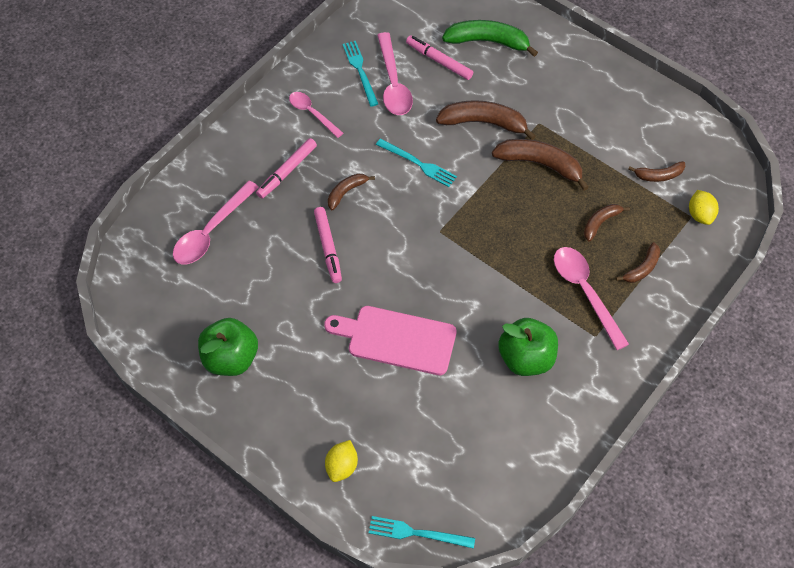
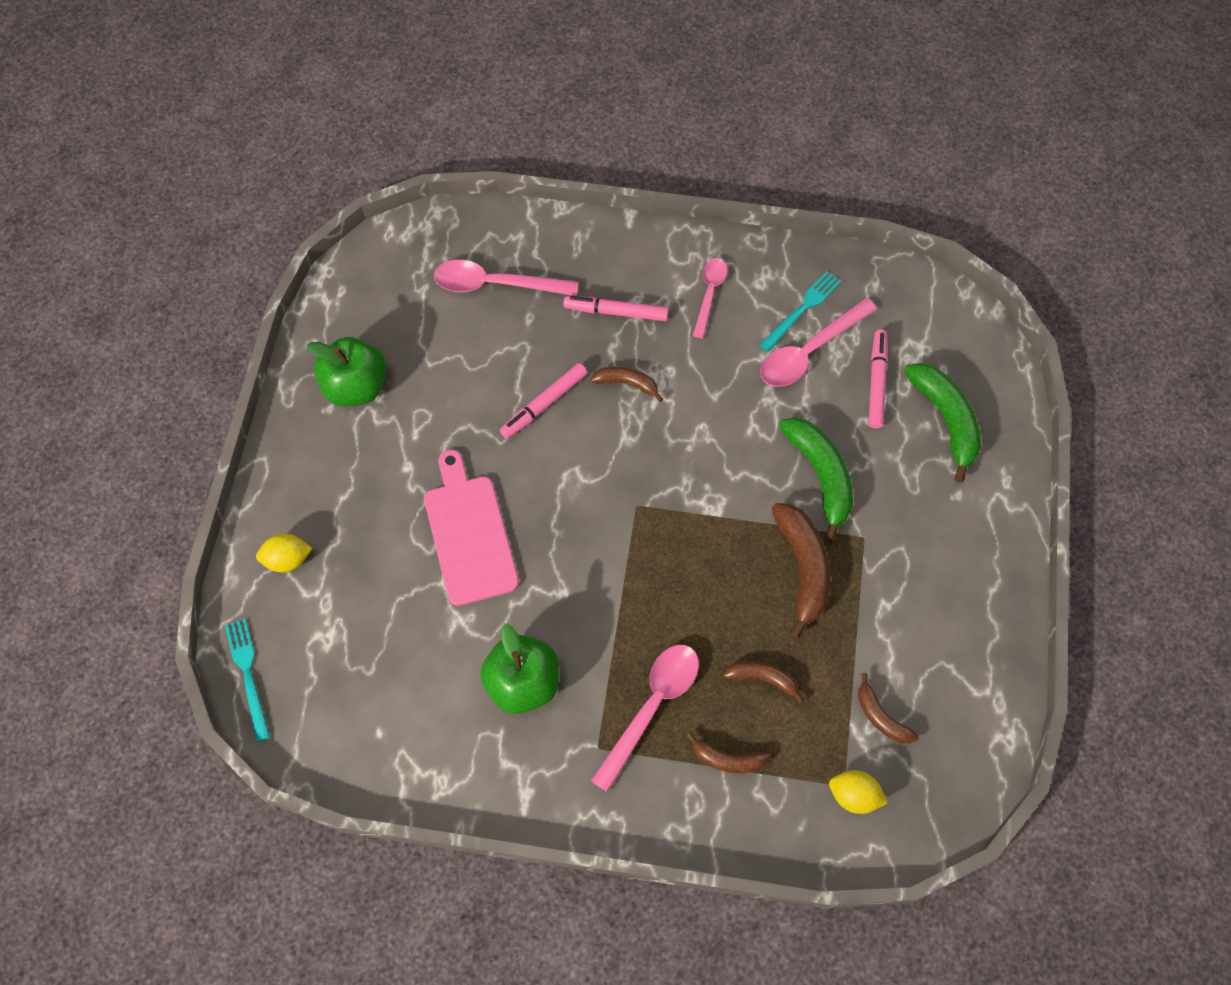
camera: 60 degrees right, 5 degrees up
turquoise fork [376,139,457,187] -> none
brown banana [436,100,536,140] -> green banana [779,417,853,542]
yellow lemon [689,190,719,225] -> yellow lemon turned 60 degrees clockwise [829,770,888,814]

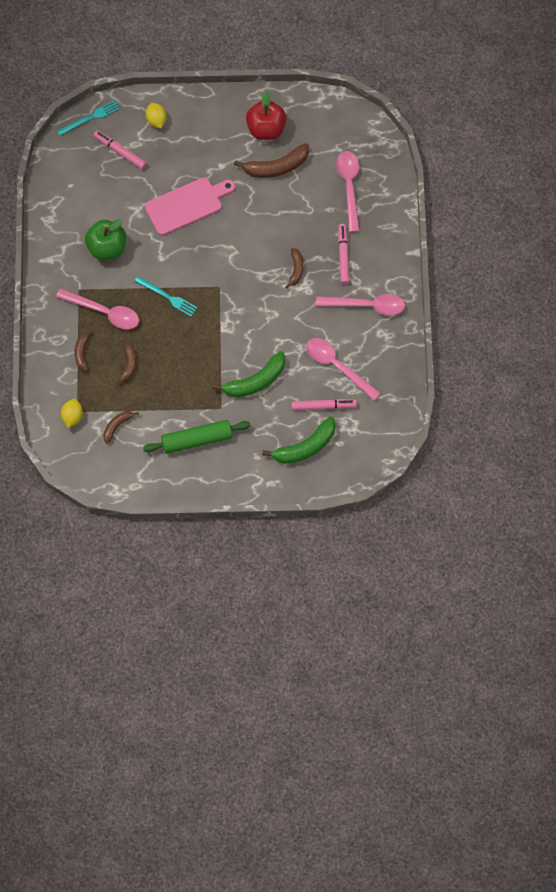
camera: 80 degrees right, 5 degrees up
green apple [307,337,386,406] -> red apple [246,91,287,140]
pink marker [500,363,587,439] -> pink marker moved to [93,131,147,169]
pink spoon [693,258,728,338] -> pink spoon [316,294,405,316], size x1.57
turquoise fork [759,271,842,352] -> turquoise fork moved to [135,276,198,317]
brown banana [772,503,831,638] -> brown banana moved to [234,143,309,178]
none -> green rolling pin [143,420,251,454]

